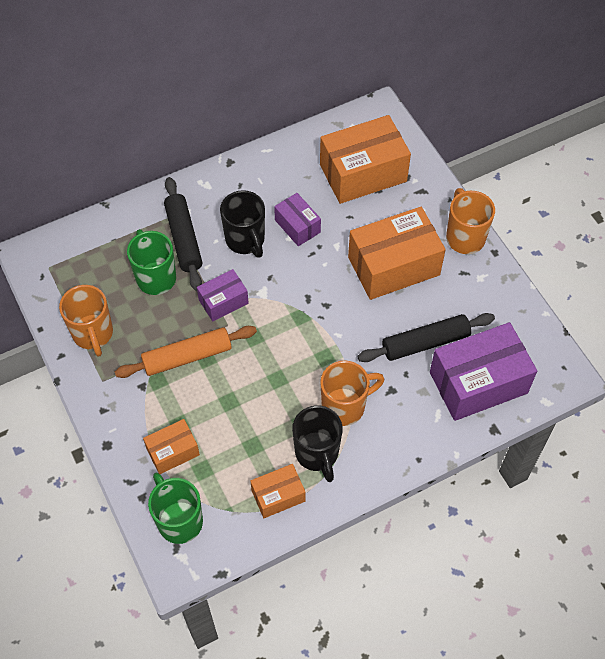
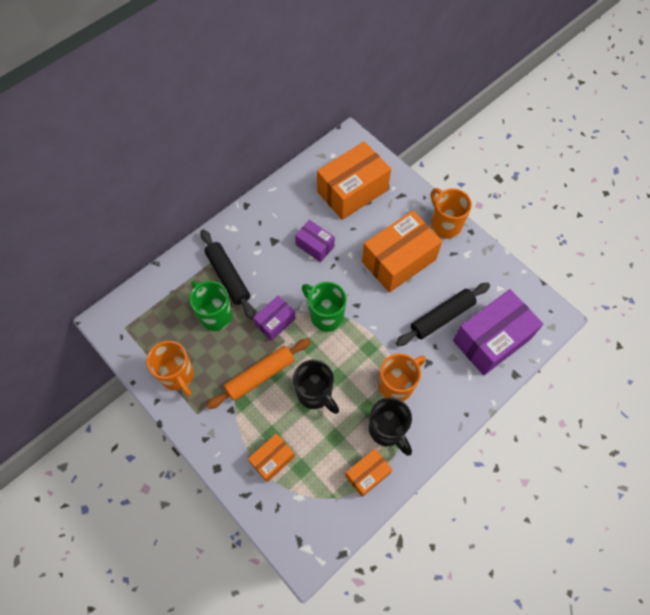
camera: 15 degrees left, 5 degrees up
green mug [148,473,203,544] -> green mug moved to [302,282,347,332]
black mug [220,190,265,258] -> black mug moved to [293,360,339,414]

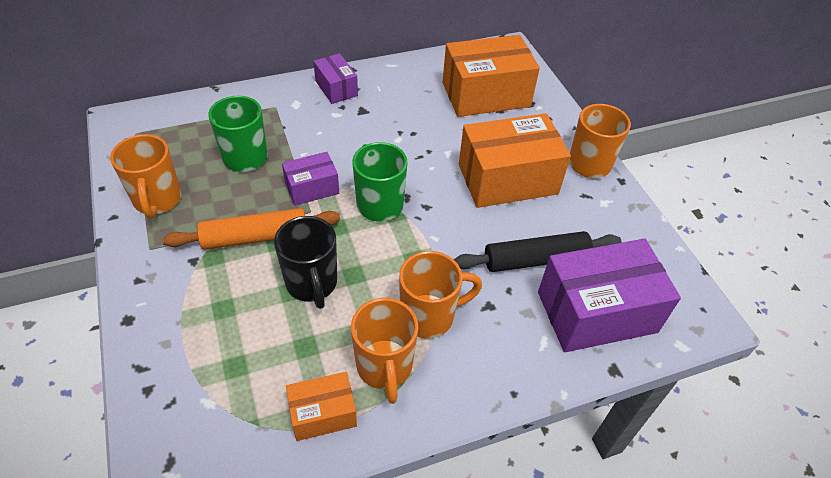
camera: 20 degrees right, 15 degrees down
black rolling pin [200,229,255,320] -> none
orange box [248,433,295,482] -> none
purple box [295,220,335,262] -> purple box moved to [313,53,358,104]
black mug [369,397,412,455] -> orange mug [351,298,418,404]

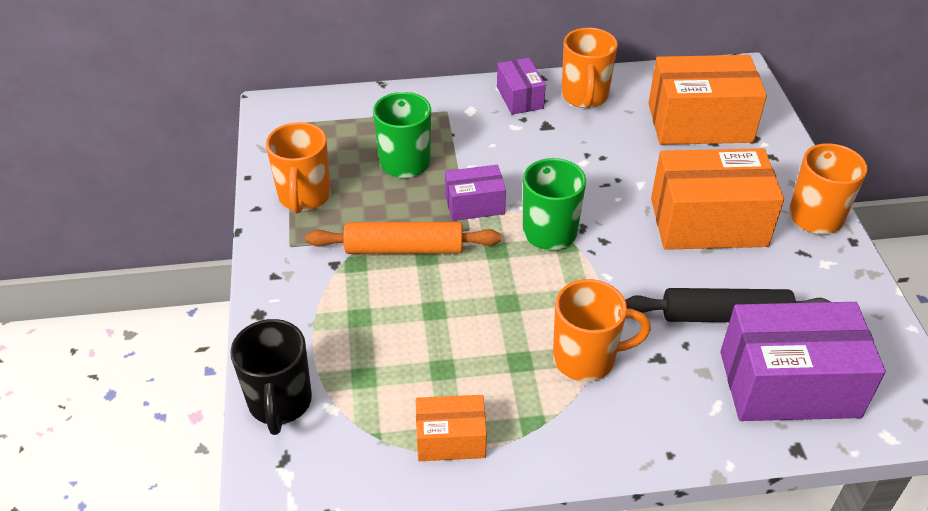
camera: 15 degrees right, 5 degrees down
black mug [274,216,337,309] -> black mug moved to [230,319,312,435]
orange mug [351,298,418,404] -> orange mug moved to [562,28,618,108]

